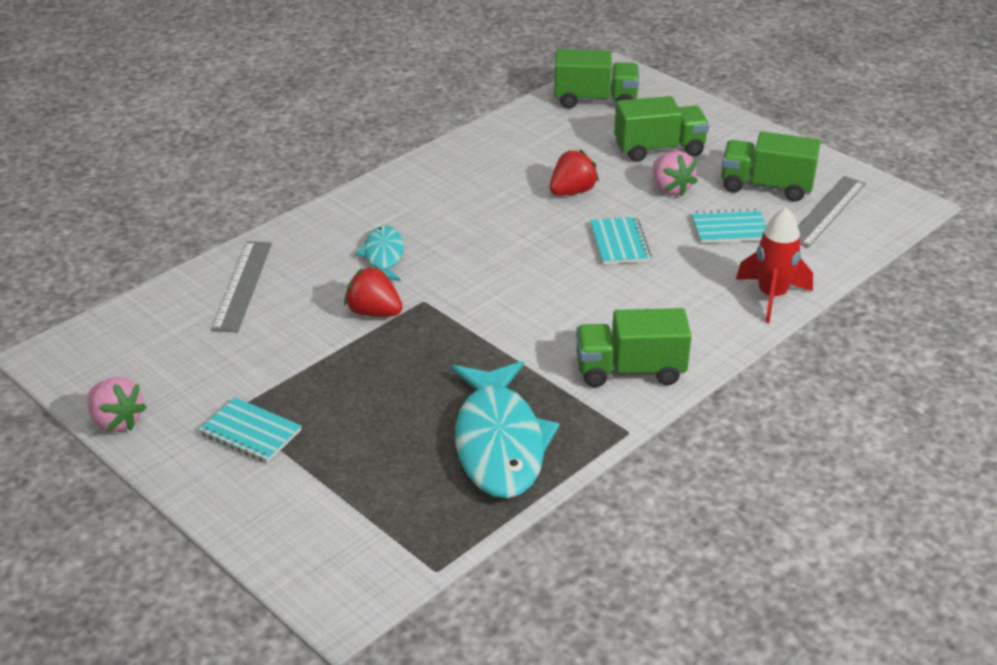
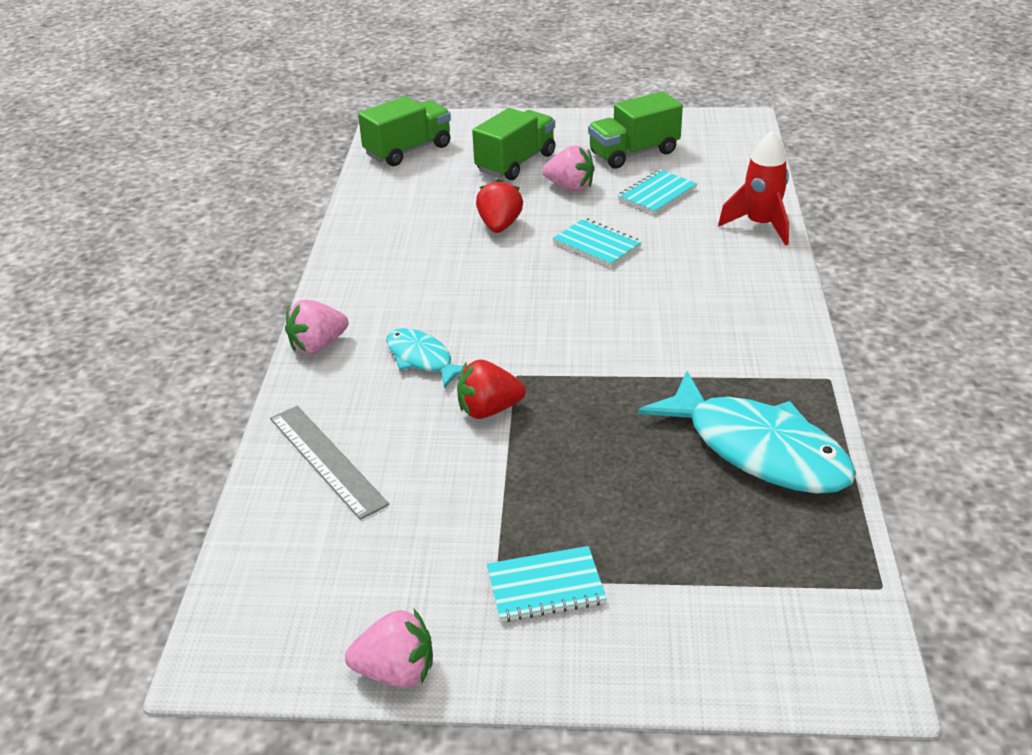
camera: 40 degrees left, 0 degrees up
green truck [576,308,692,387] -> none
grey ruler [798,176,866,248] -> none
none -> pink strawberry [285,300,348,354]

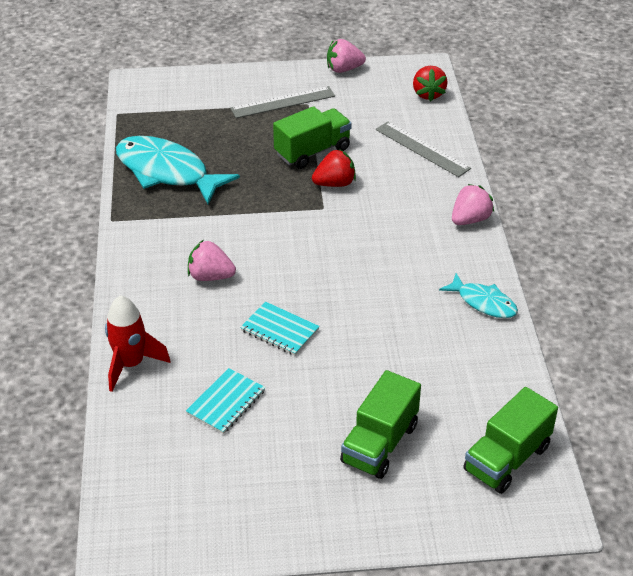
camera: 170 degrees right, 5 degrees up
turquoise fish [386,328,463,388] -> turquoise fish moved to [439,273,518,318]
red strawberry [476,179,523,233] -> red strawberry moved to [413,66,448,101]
turquoise notebook [487,546,607,622] -> grey ruler [230,86,335,118]
pink strawberry [542,145,595,191] -> pink strawberry moved to [188,240,236,281]
green truck [588,91,683,168] -> green truck moved to [273,106,352,169]

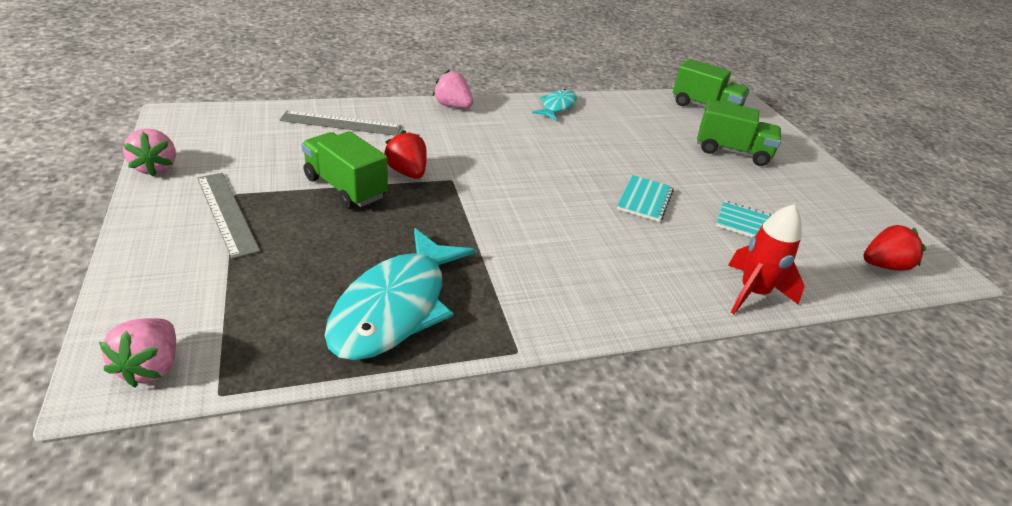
camera: 105 degrees left, 5 degrees down
pink strawberry [188,240,236,281] -> pink strawberry moved to [99,318,176,388]
grey ruler [376,121,471,177] -> grey ruler turned 60 degrees clockwise [279,111,402,136]
red strawberry [413,66,448,101] -> red strawberry moved to [863,225,926,271]

